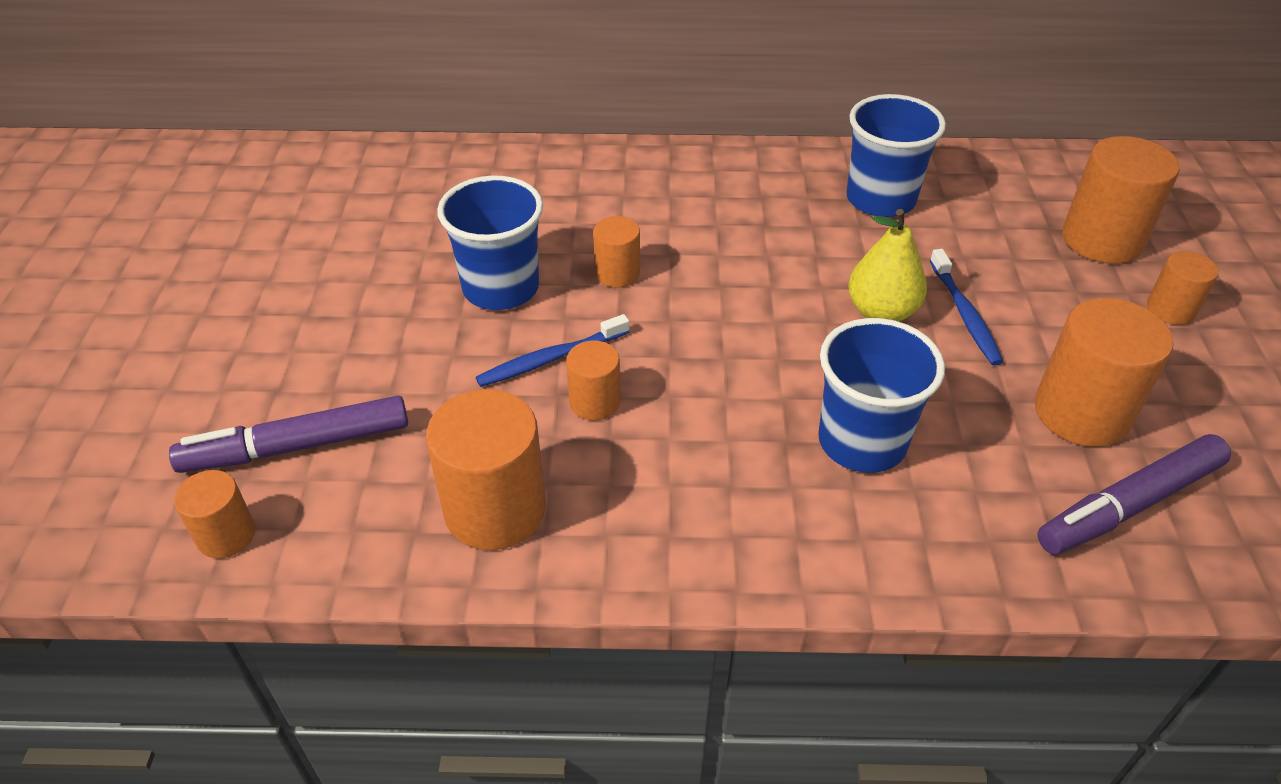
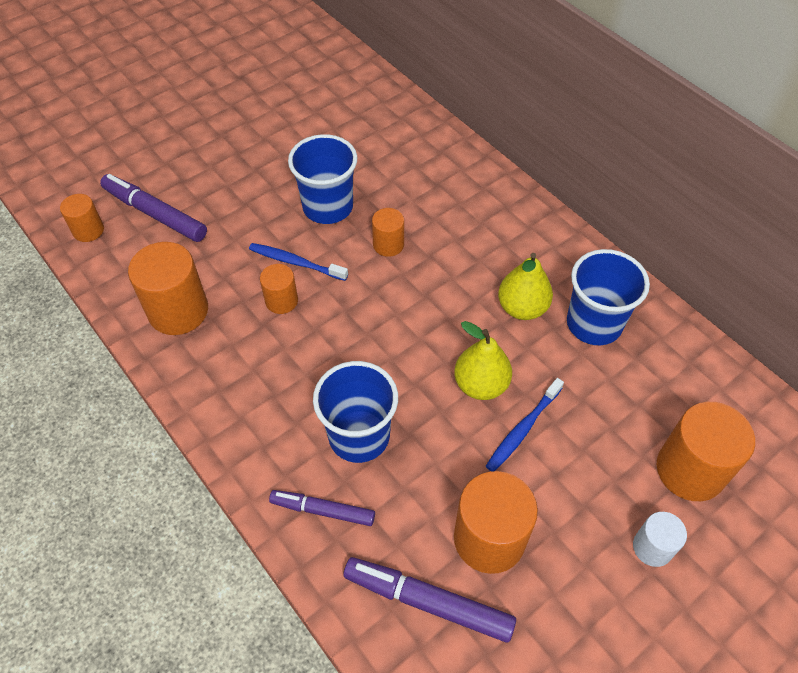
camera: 50 degrees right, 10 degrees up
orange cylinder [1147,251,1219,325] -> white cylinder [633,512,687,567]
none -> purple marker [269,490,375,526]
none -> yellow pear [498,253,553,320]

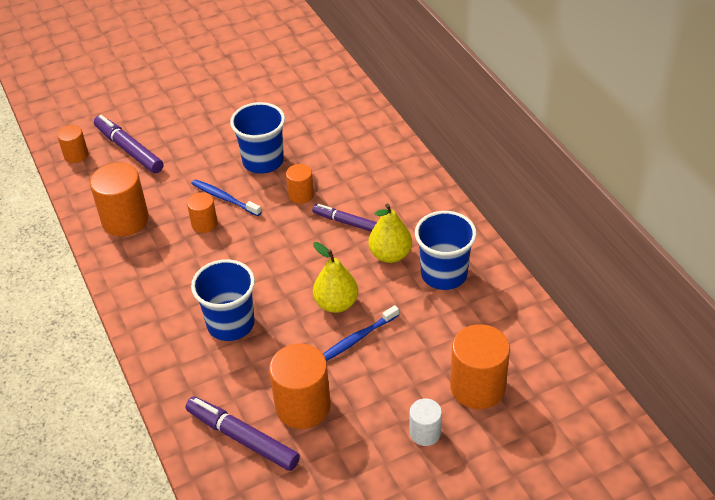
camera: 15 degrees right, 10 degrees down
purple marker [269,490,375,526] -> purple marker moved to [312,204,377,232]

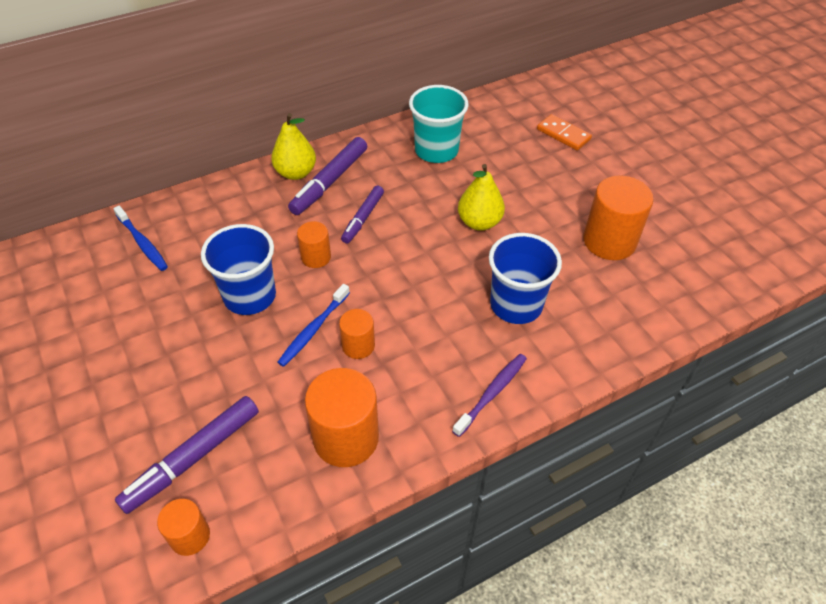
camera: 95 degrees left, 5 degrees up
purple marker [185,396,300,471] -> purple marker moved to [288,137,367,215]
blue toothbrush [323,305,399,361] -> blue toothbrush moved to [113,206,168,271]
yellow pear [369,204,412,263] -> yellow pear moved to [271,113,316,180]
white cylinder [410,398,442,446] -> none
blue cup [415,211,477,290] -> turquoise cup [409,85,469,163]
orange cylinder [450,324,510,409] -> orange domino [537,114,592,150]
none -> purple toothbrush [452,354,527,437]

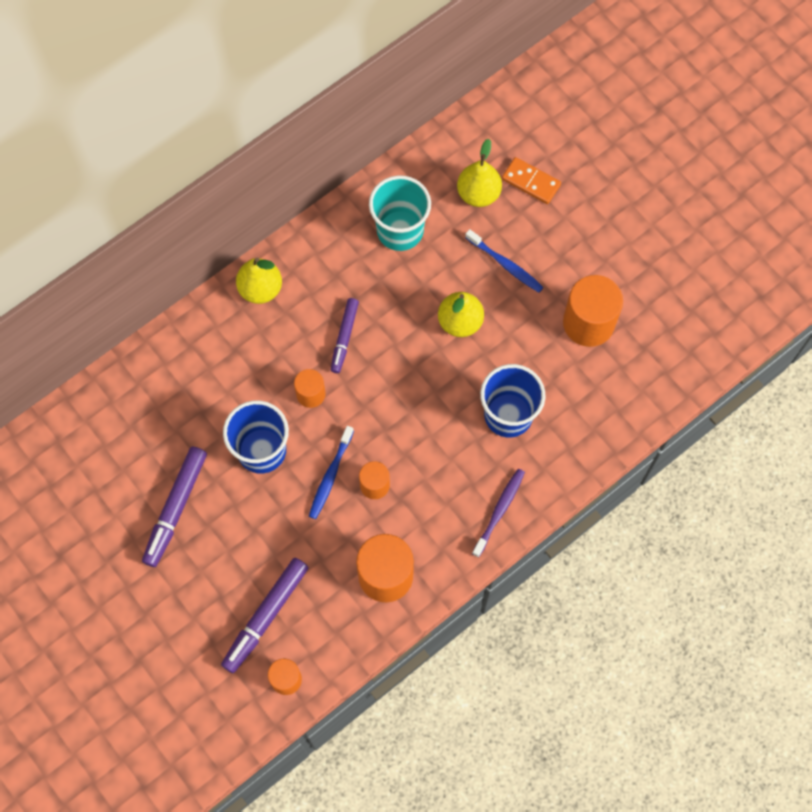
camera: 10 degrees left, 20 degrees up
blue toothbrush [113,206,168,271] -> blue toothbrush moved to [465,229,543,293]
purple marker [288,137,367,215] -> purple marker moved to [142,447,207,567]
none -> yellow pear [457,139,502,207]

